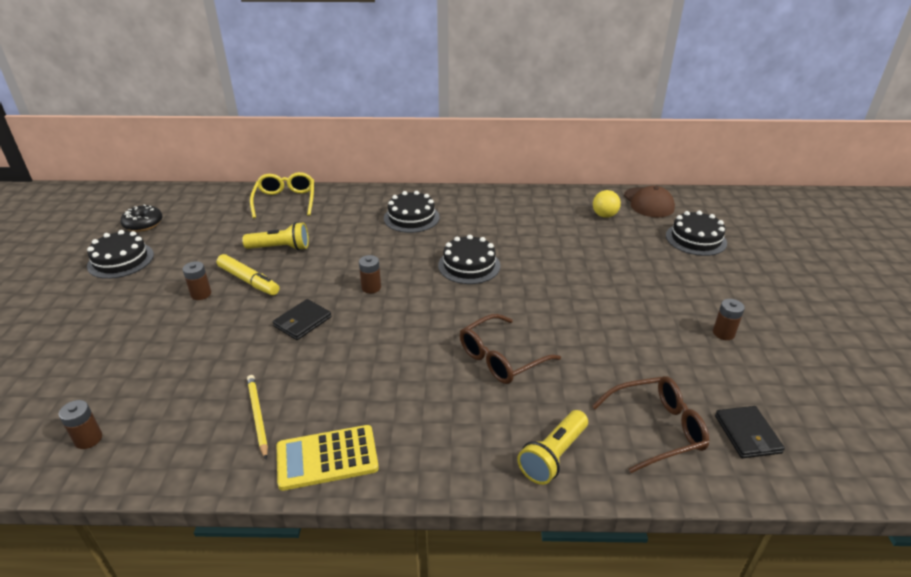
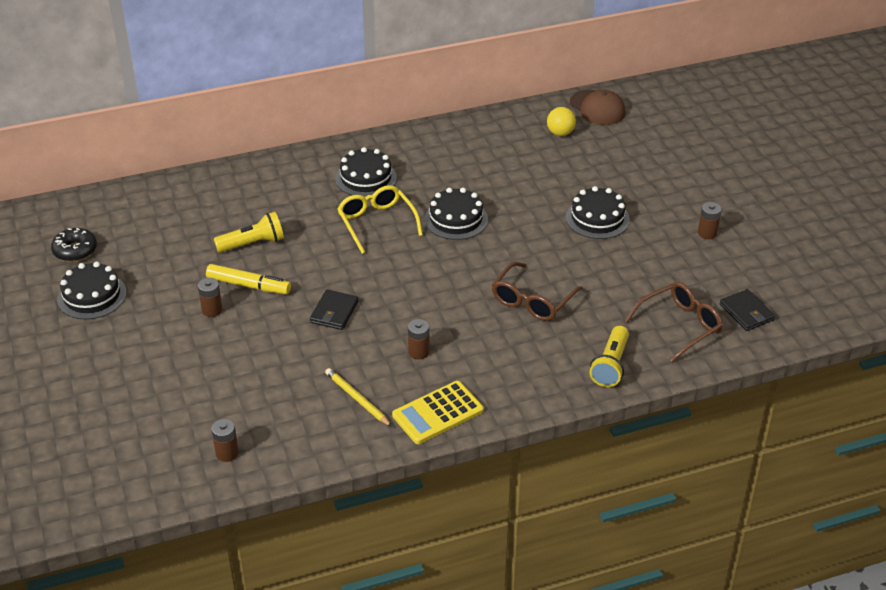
camera: 20 degrees left, 5 degrees up
yellow glasses [250,172,314,218] -> yellow glasses moved to [337,185,423,254]
brown battery [359,255,381,293] -> brown battery moved to [408,319,430,359]
black cake [666,211,727,256] -> black cake moved to [566,186,630,239]

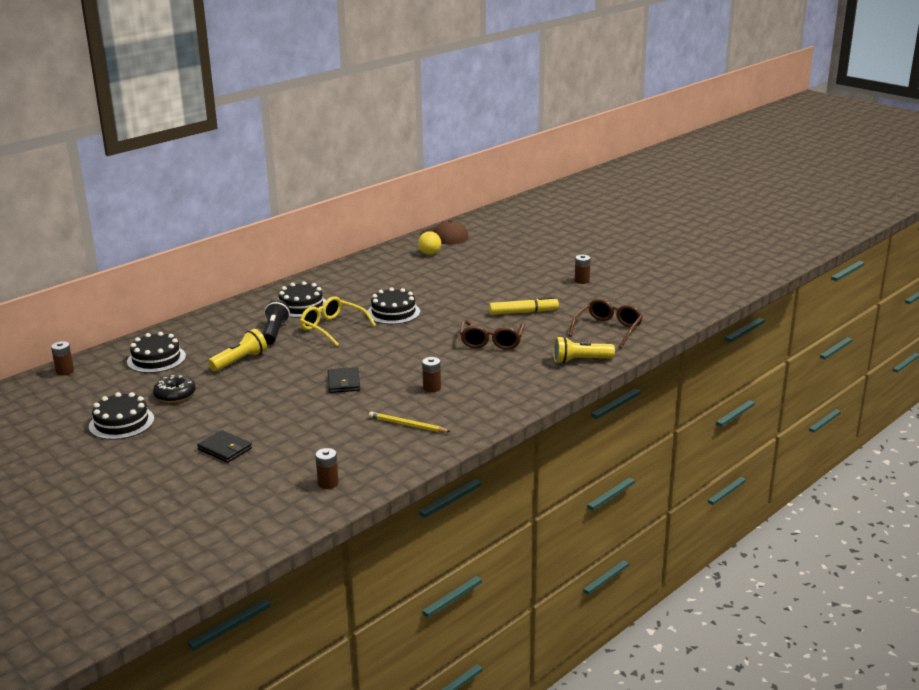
camera: 25 degrees left, 15 degrees down
black donut [51,228,97,262] -> black donut moved to [153,375,196,403]
brown battery [198,278,222,317] -> brown battery moved to [51,341,74,376]
yellow marker [206,264,291,294] -> yellow marker moved to [489,297,559,315]
yellow calculator [392,381,484,444] -> none
black cake [566,186,630,239] -> black cake moved to [127,332,186,373]
yellow flashlight [589,326,629,387] -> yellow flashlight turned 90 degrees clockwise [553,336,615,364]
black wallet [720,289,776,331] -> black wallet moved to [197,430,252,463]
none -> black flashlight [263,300,290,345]

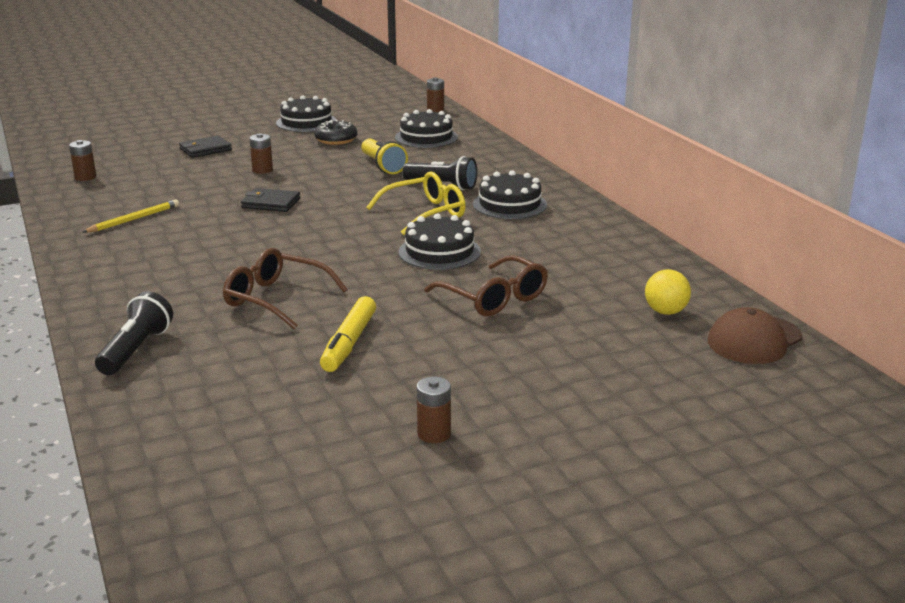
camera: 110 degrees right, 0 degrees up
brown battery [422,357,441,392] -> brown battery moved to [249,133,273,174]
yellow flashlight [553,336,615,364] -> black flashlight [95,291,173,375]
brown glasses [569,299,643,348] -> brown glasses moved to [424,255,548,317]

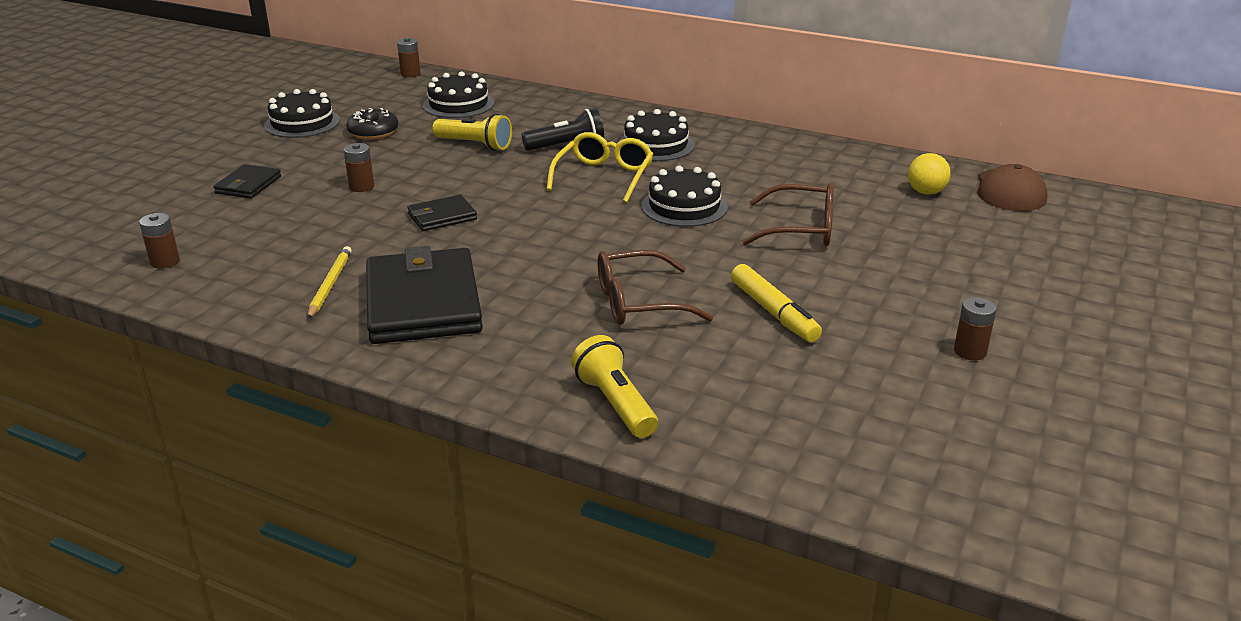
camera: 40 degrees left, 5 degrees up
black flashlight [95,291,173,375] -> yellow flashlight [571,335,658,438]
none -> black wallet [366,246,483,344]

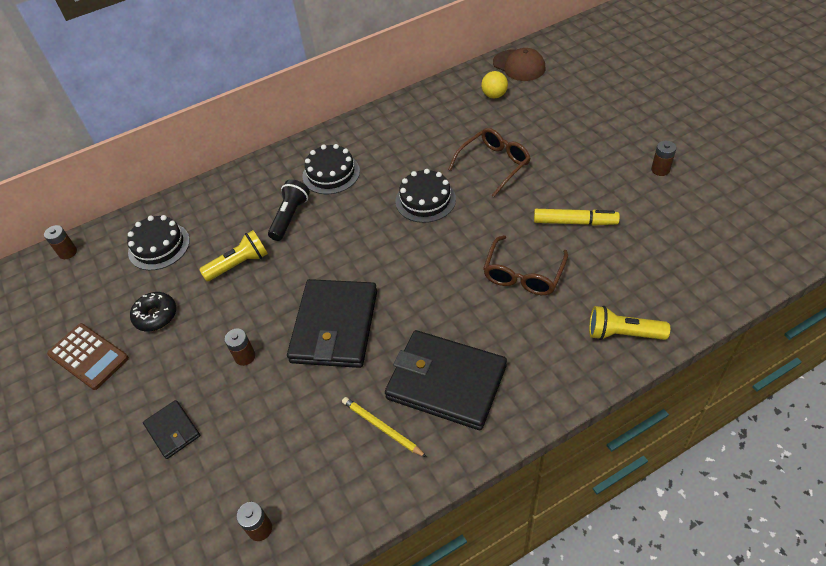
camera: 50 degrees left, 20 degrees up
black cake [264,89,340,138] -> brown calculator [47,323,129,390]
black wallet [408,195,477,231] -> black wallet [287,279,377,368], size x2.07
yellow glasses [546,132,653,203] -> none

